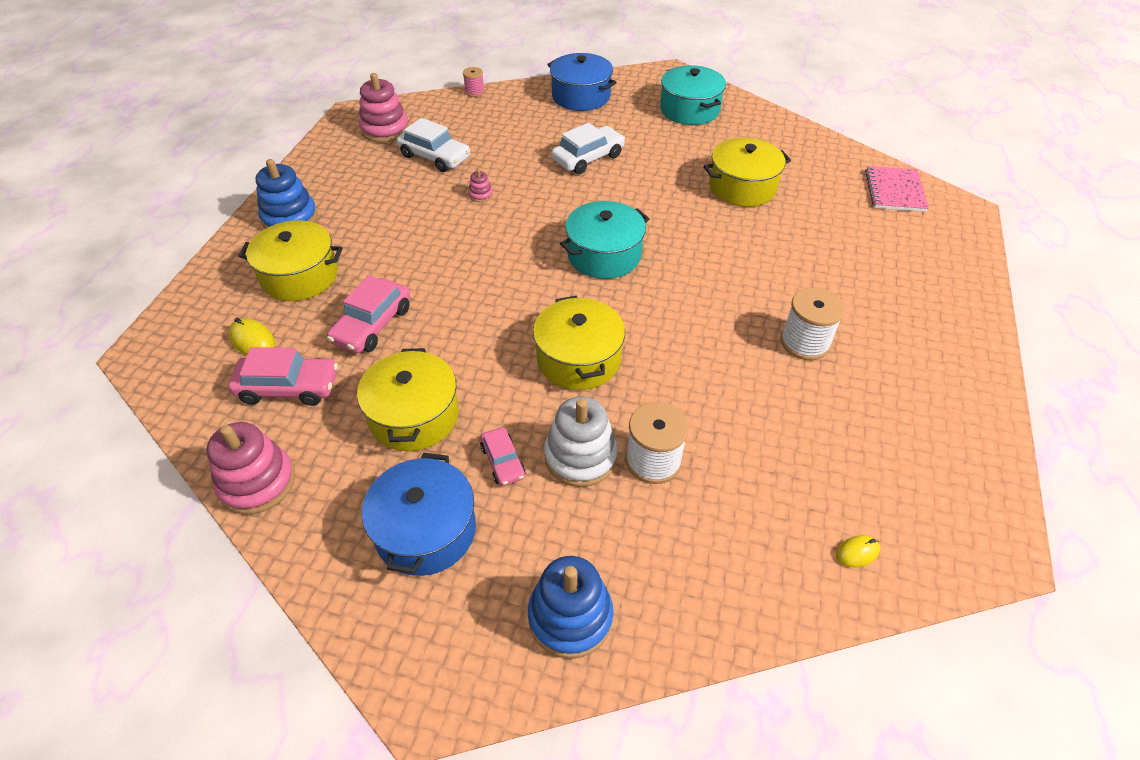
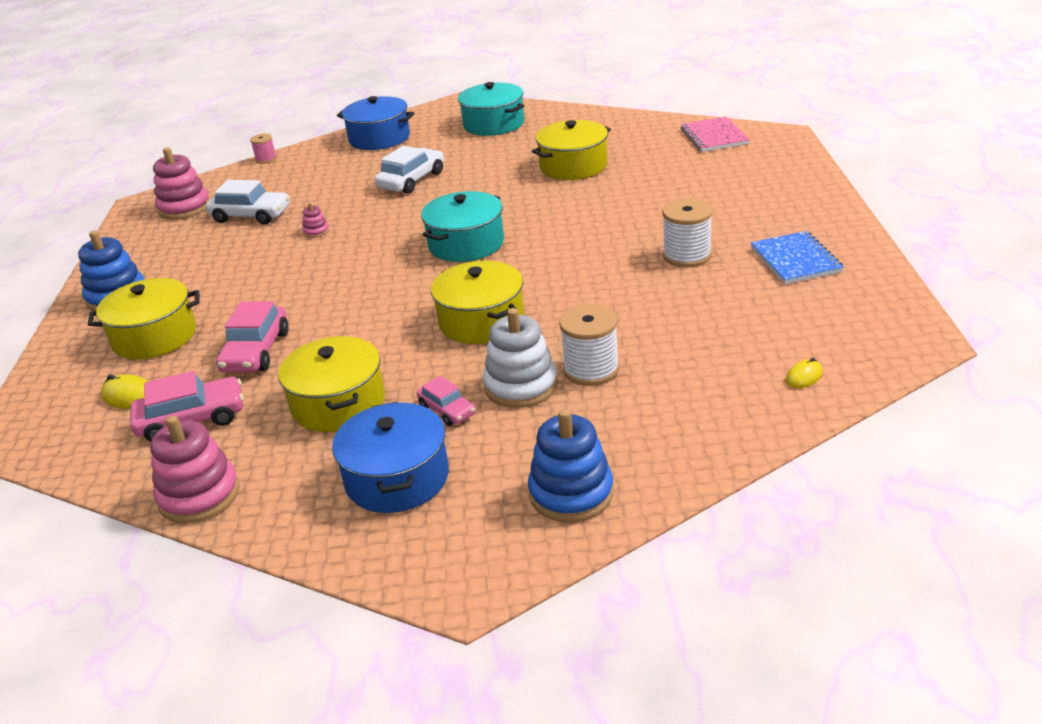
camera: 15 degrees left, 15 degrees down
none -> blue notebook [751,231,844,284]

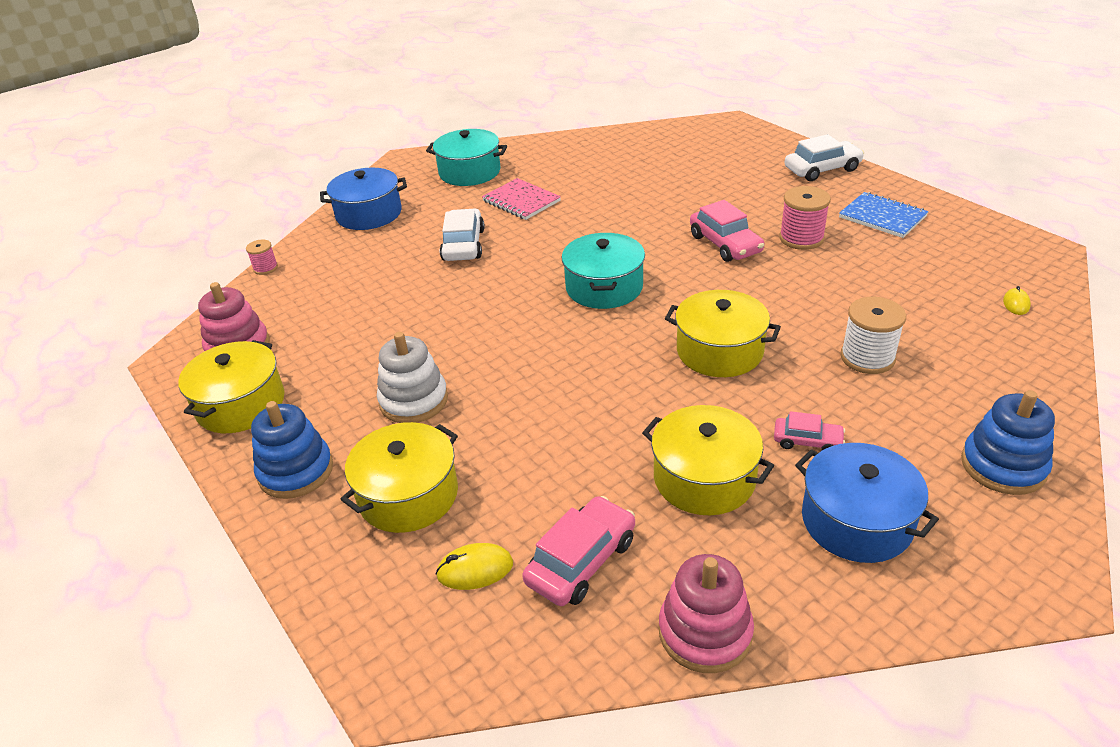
camera: 35 degrees left, 5 degrees up
white car [206,180,290,225] -> white car moved to [785,134,864,181]
pink car [216,301,289,372] -> pink car moved to [690,200,764,262]
pink stacking toy [302,203,329,238] -> none
white stacking toy [483,308,558,408] -> white stacking toy moved to [377,332,448,423]
yellow pot [532,120,611,180] -> yellow pot moved to [178,340,285,433]
white spool [662,198,713,267] -> pink spool [779,186,831,250]
pink notebook [681,117,750,152] -> pink notebook moved to [482,178,561,220]

